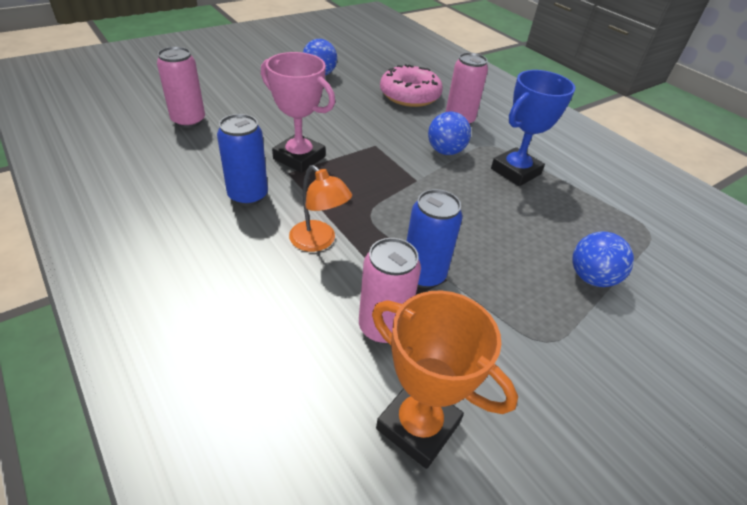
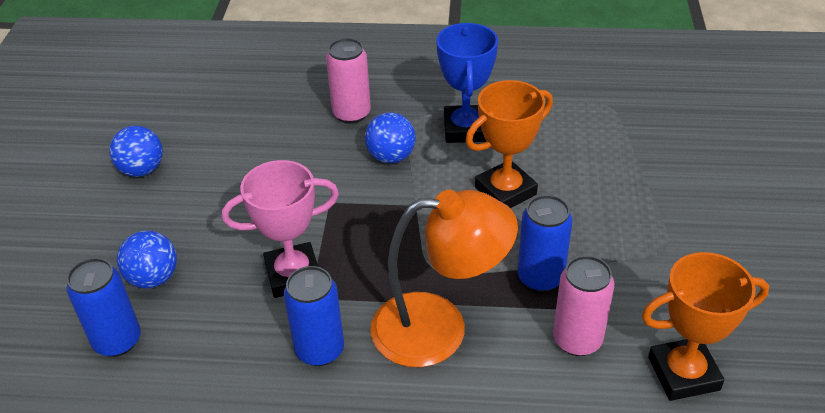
camera: 45 degrees left, 0 degrees up
pink can [157,47,205,128] -> blue can [66,258,141,357]
orange lamp [289,165,352,252] -> orange lamp [370,190,518,367], size x1.79
pink donut [380,64,443,107] -> none
blue ball [573,231,634,287] -> blue ball moved to [117,231,177,288]
none -> orange trophy [466,80,553,208]

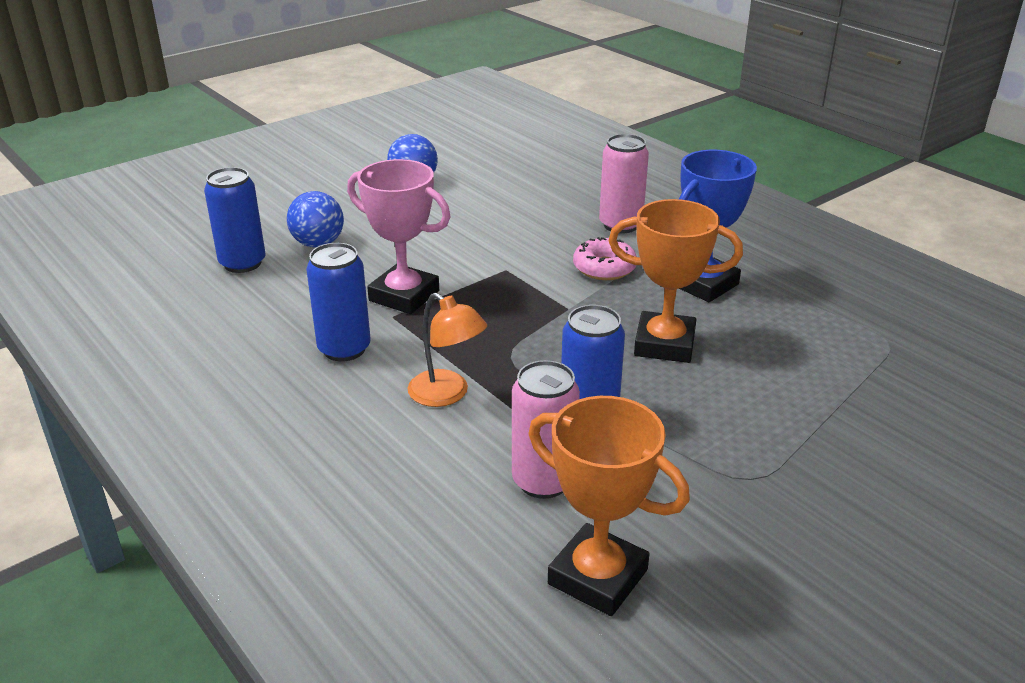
camera: 45 degrees right, 10 degrees down
blue ball [365,112,416,163] -> pink donut [573,237,637,280]
orange lamp [370,190,518,367] -> orange lamp [407,292,487,407], size x0.56

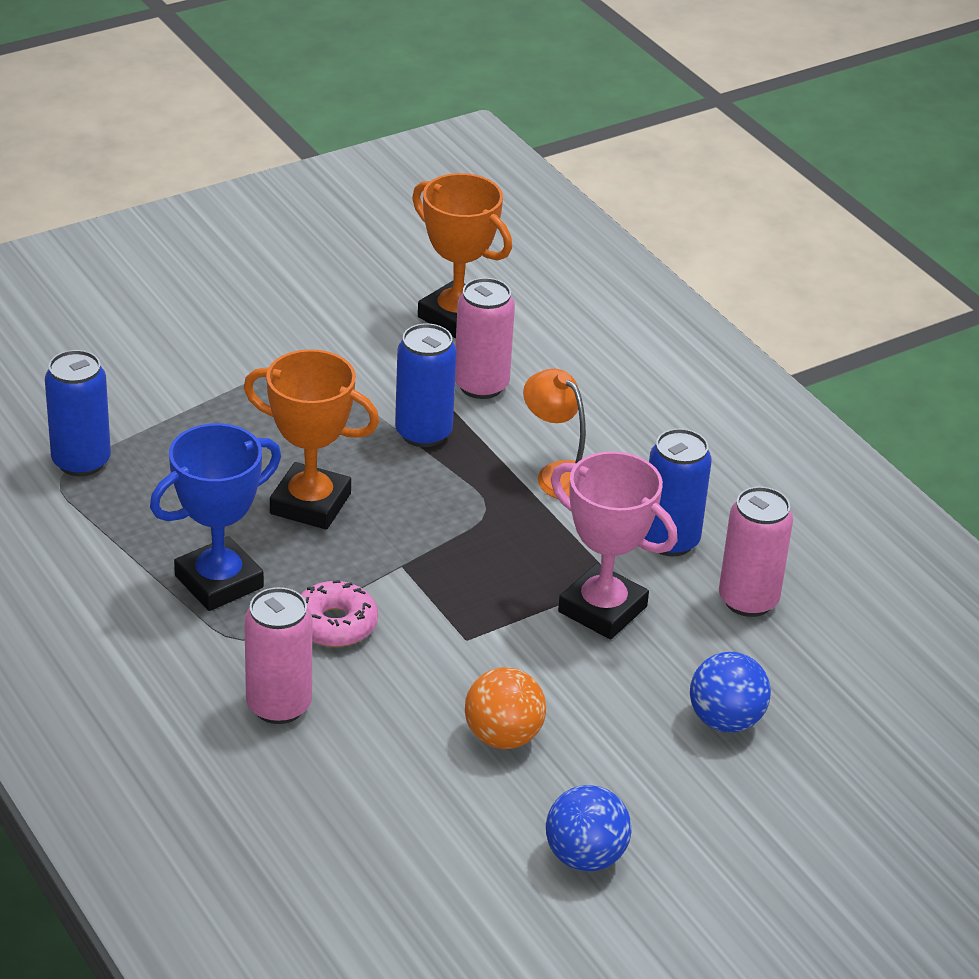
camera: 175 degrees left, 5 degrees up
blue can [204,167,265,273] -> blue can moved to [45,350,111,476]
none -> orange ball [465,667,546,749]
none -> pink can [719,487,793,617]

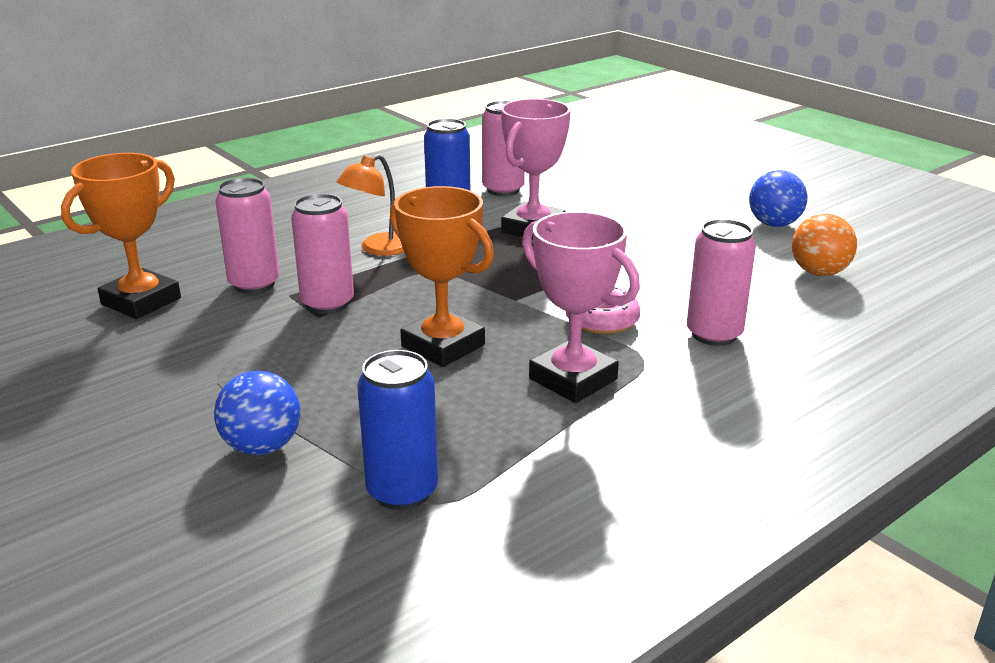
camera: 95 degrees left, 10 degrees down
blue trophy [150,423,281,611] -> pink trophy [522,211,640,403]
orange trophy [244,349,379,529] -> orange trophy turned 60 degrees counterclockwise [390,186,494,367]
blue can [395,324,457,447] -> pink can [291,194,354,314]
orange ball [465,667,546,749] -> orange ball moved to [792,214,857,276]
blue ball [690,652,771,732] -> blue ball moved to [214,371,300,455]

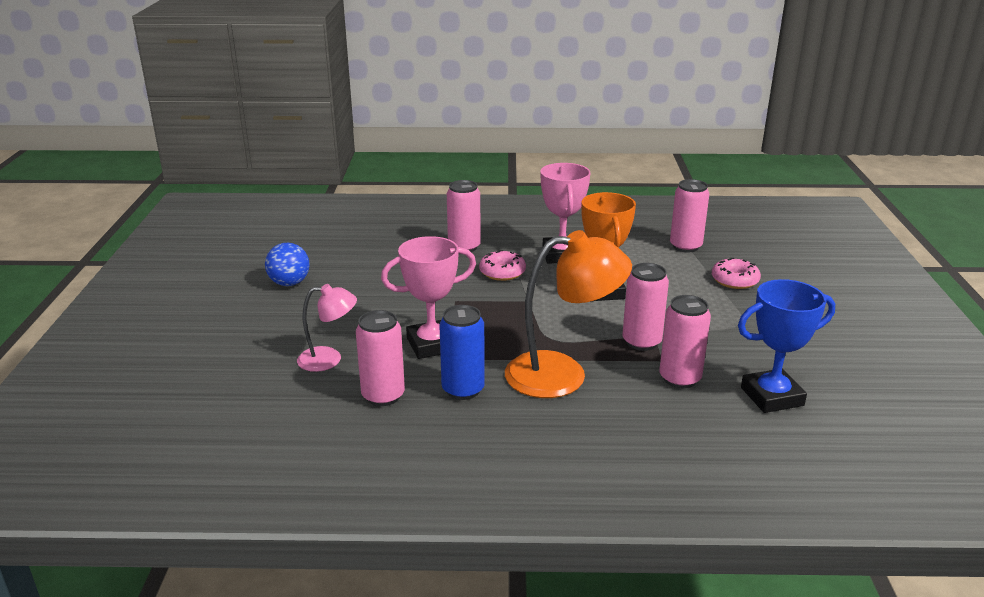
camera: 140 degrees left, 0 degrees up
orange trophy [61,153,181,319] -> blue trophy [738,279,835,413]
blue ball [214,371,300,455] -> pink donut [712,258,761,289]
orange lamp [336,154,404,256] -> orange lamp [505,230,632,398], size x1.79
blue can [357,350,438,510] -> pink can [670,179,709,252]
orange ball [792,214,857,276] -> none
none -> pink lamp [297,284,357,372]

